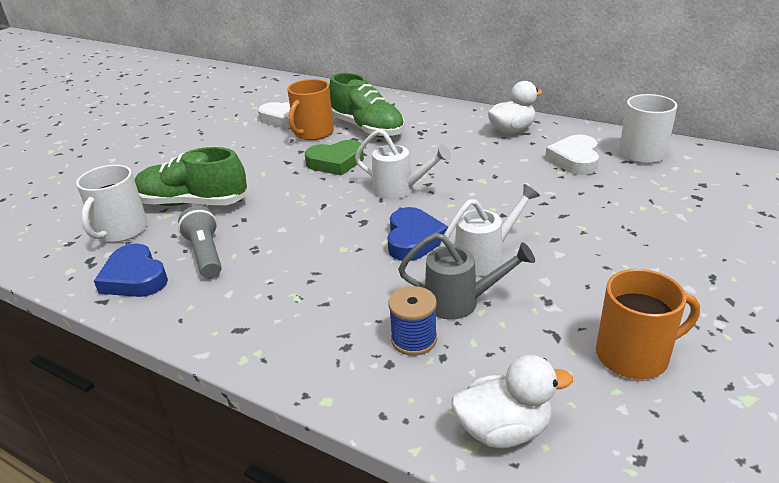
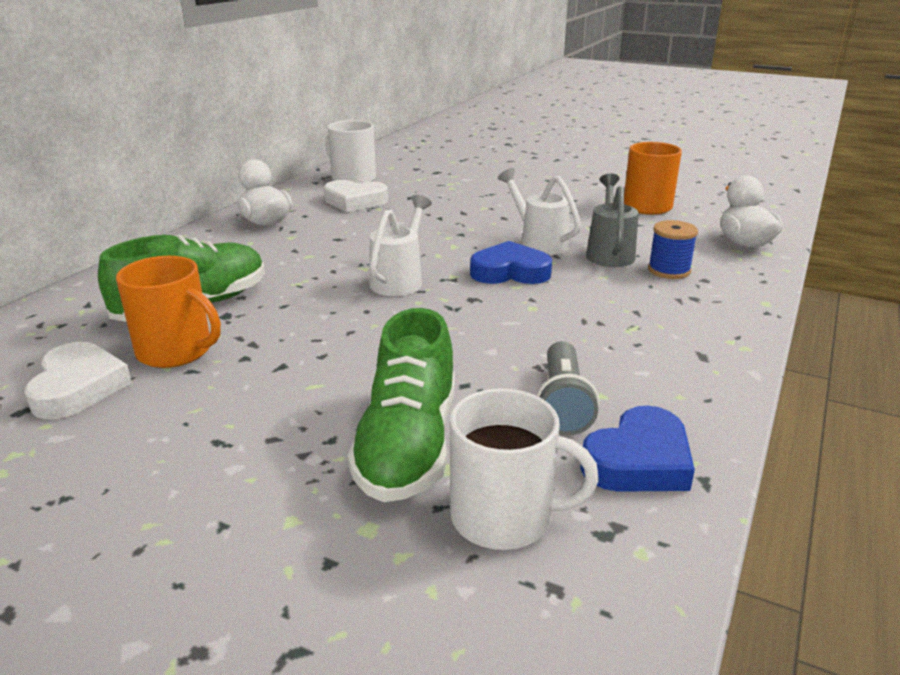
camera: 95 degrees left, 5 degrees down
grey flashlight [178,206,222,278] -> grey flashlight turned 60 degrees counterclockwise [537,341,599,436]
green heart [305,140,364,176] -> none

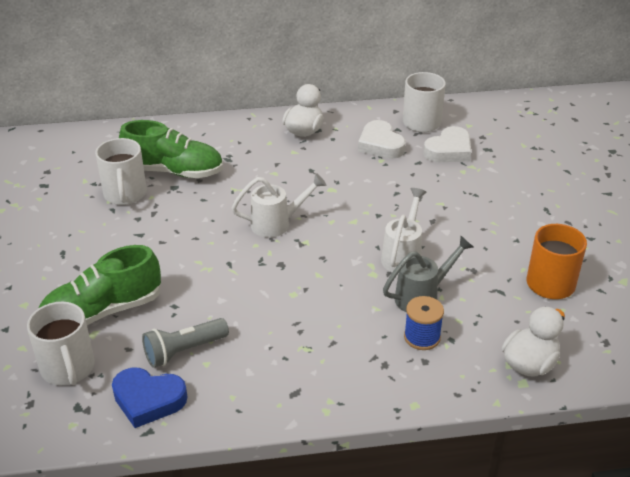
camera: 55 degrees right, 10 degrees up
white heart [24,342,132,419] -> white heart moved to [423,126,471,162]
orange mug [116,256,221,368] -> white mug [95,138,147,205]
blue heart [470,241,552,284] -> none

